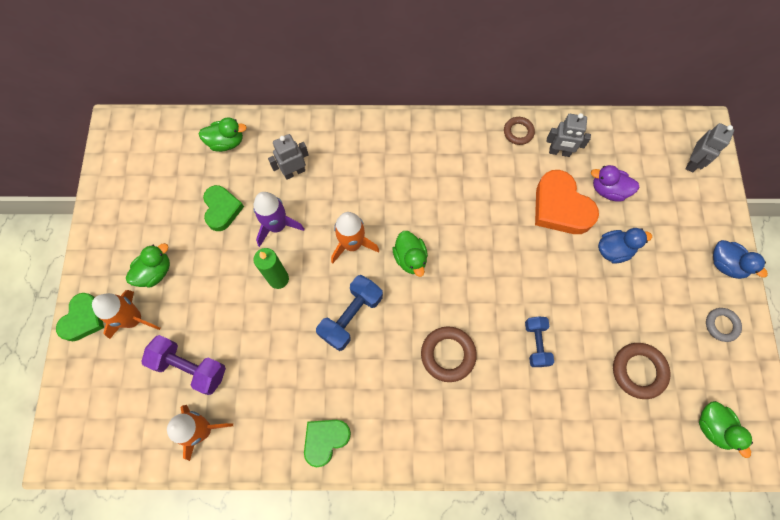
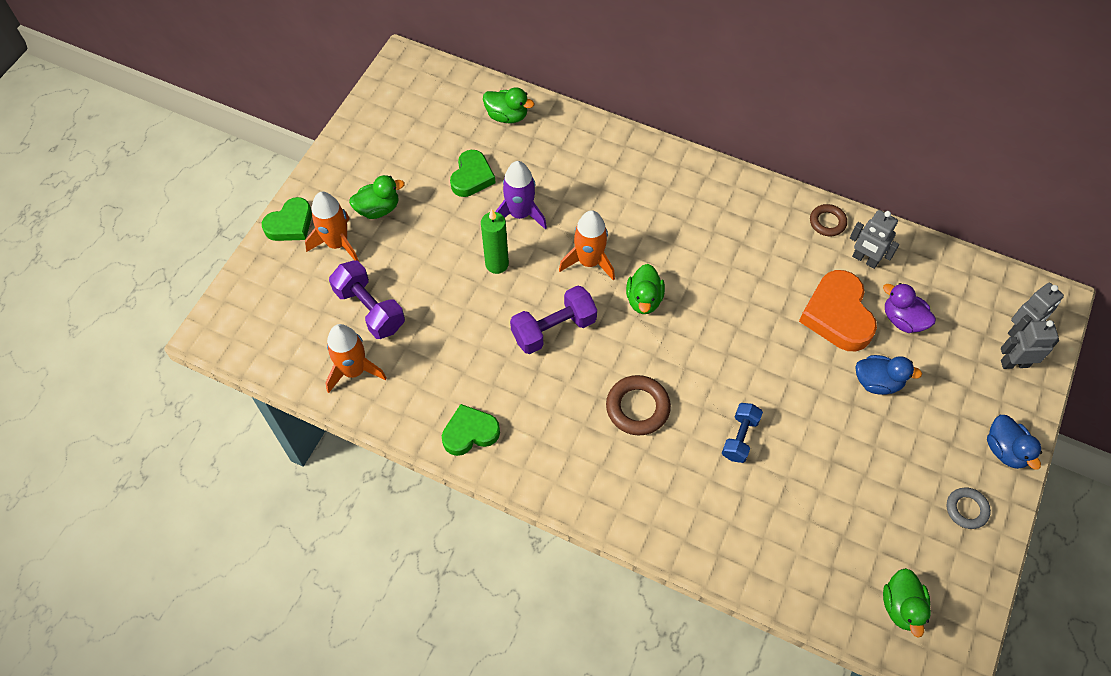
camera: 25 degrees right, 10 degrees down
grey robot [268,134,309,180] -> grey robot moved to [1001,320,1059,369]
blue dumbbell [316,275,383,351] -> purple dumbbell [510,285,597,354]
brown ring [613,343,671,399] -> none

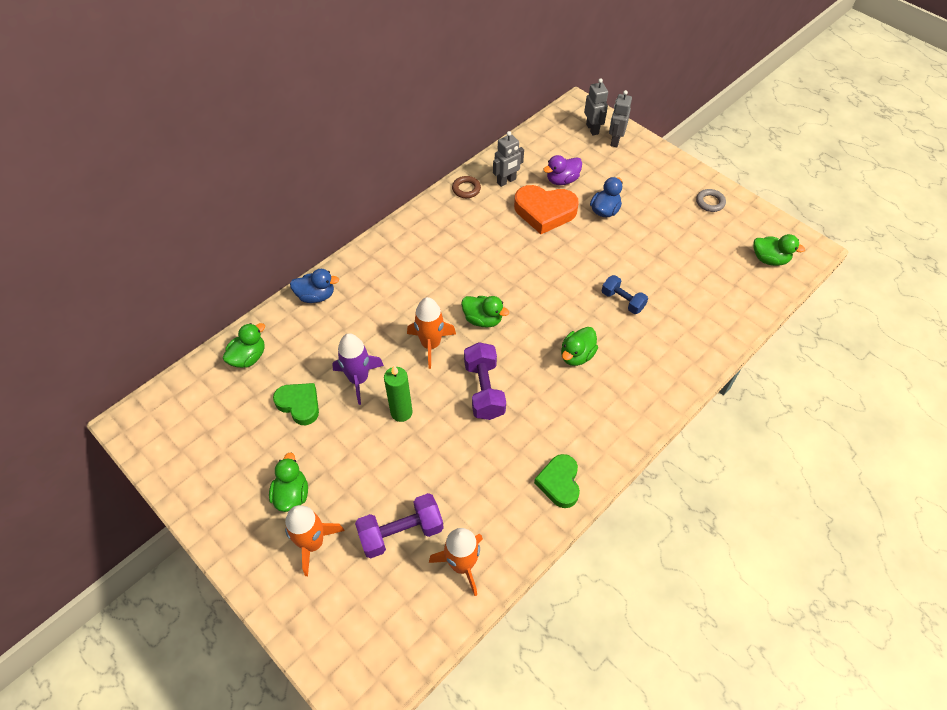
camera: 70 degrees left, 5 degrees down
green heart [262,197,312,241] -> none
brown ring [606,375,671,436] -> green duck [561,327,598,366]
blue duck [987,415,1042,470] -> blue duck moved to [290,269,339,303]

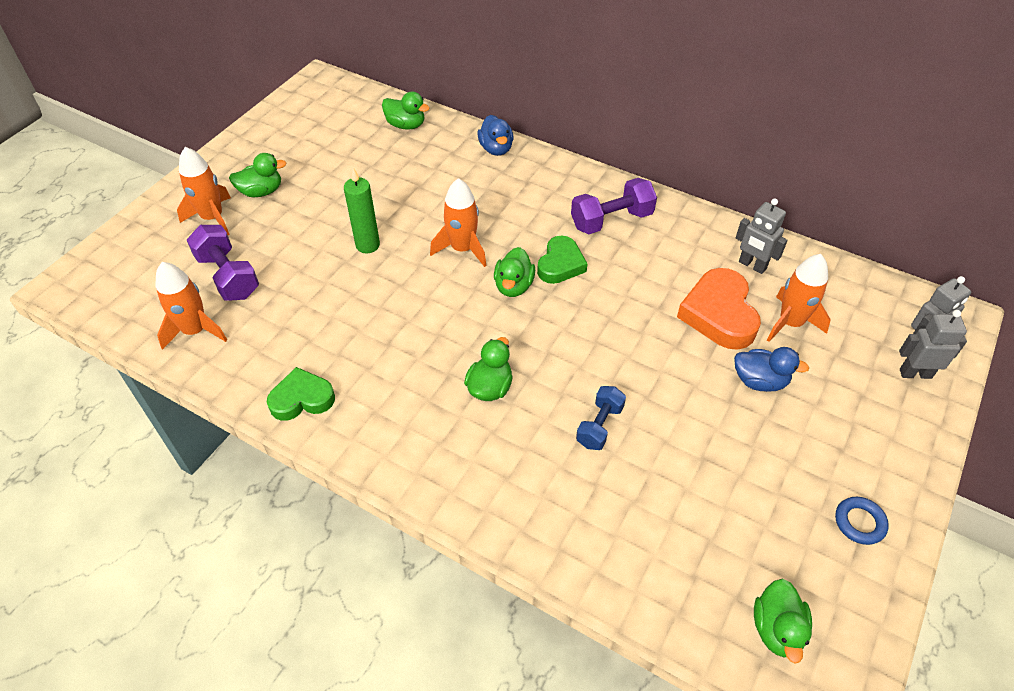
camera: 75 degrees right, 5 degrees down
green heart [273,383,319,425] -> green heart moved to [537,236,588,284]
purple rocket [332,333,384,405] -> none
brown ring [452,176,481,198] -> none
purple dumbbell [464,342,506,420] -> purple dumbbell moved to [571,178,657,234]
purple duck [543,155,582,185] -> orange rocket [767,254,831,342]
green duck [561,327,598,366] -> green duck turned 90 degrees clockwise [464,337,513,401]
grey ring [696,189,726,212] -> blue ring [835,497,889,545]

